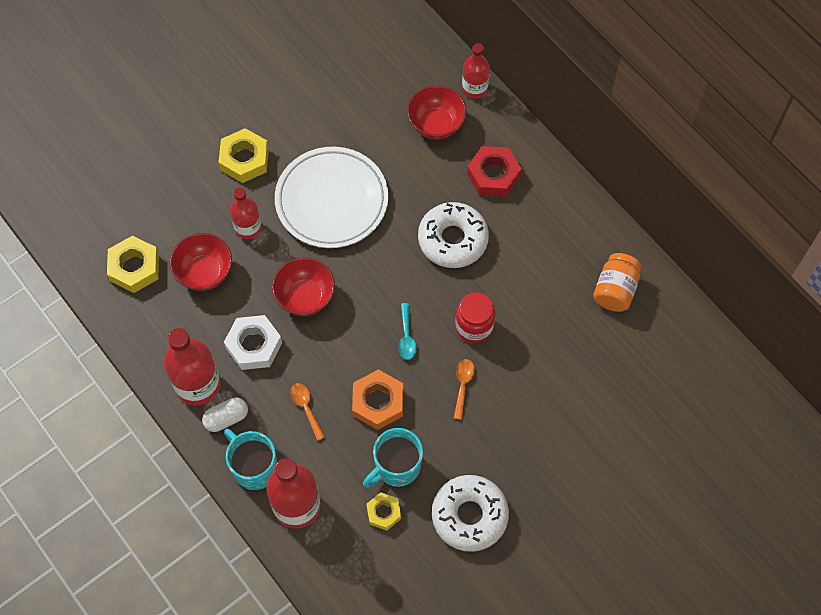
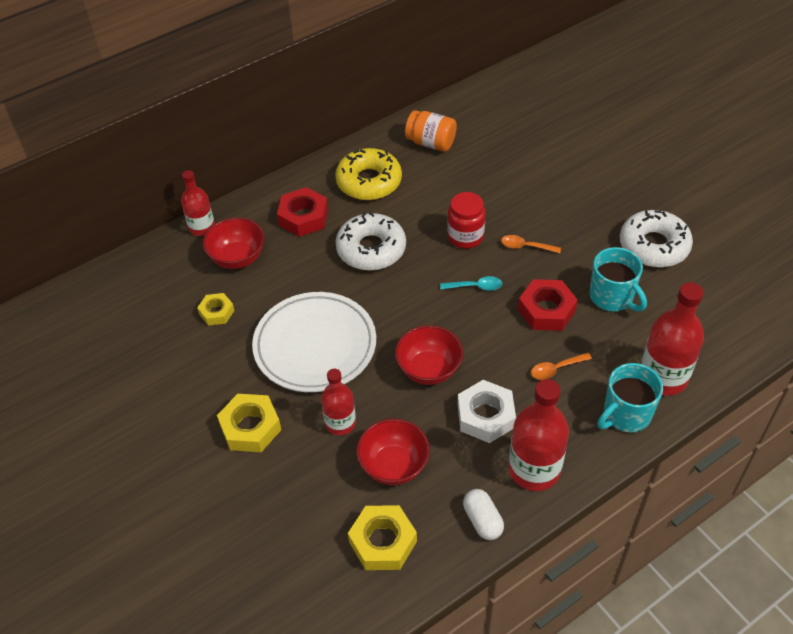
camera: 85 degrees left, 15 degrees down
white capsule [202,397,248,432] -> white capsule moved to [463,489,504,540]
orange nut [352,369,403,430] -> red nut [518,279,578,331]
yellow nut [366,492,401,531] -> yellow nut moved to [197,293,235,326]
none -> yellow donut [335,148,402,200]

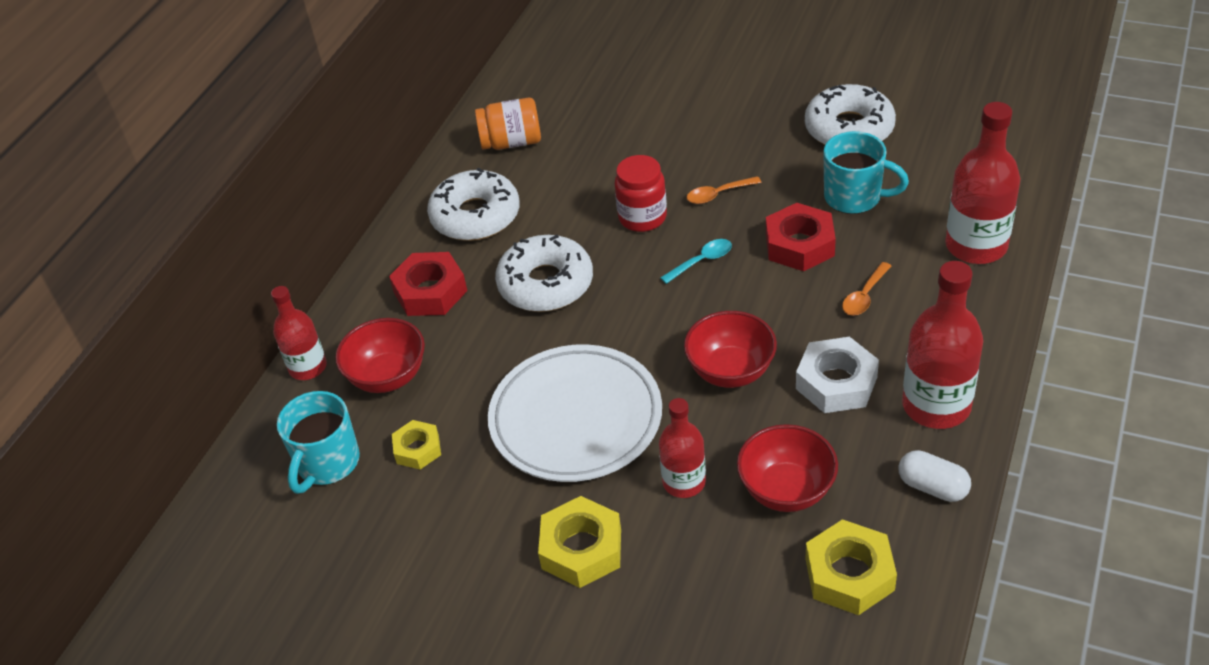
camera: 30 degrees left, 5 degrees down
yellow donut [335,148,402,200] -> white donut [427,167,520,241]
turquoise mug [597,363,663,433] -> turquoise mug moved to [277,391,360,494]

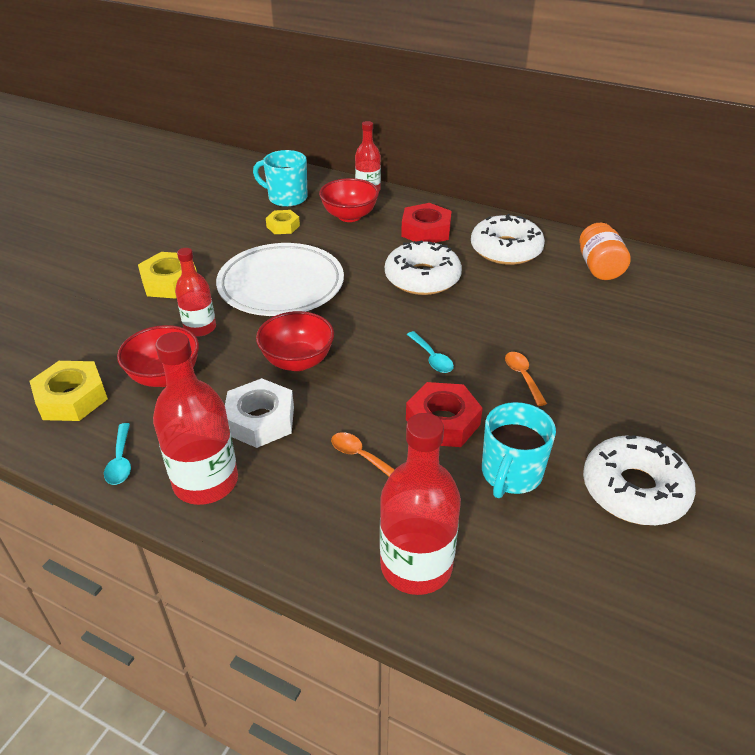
camera: 90 degrees right, 5 degrees down
red jar [615,155,667,232] -> none
white capsule [898,450,971,502] -> turquoise spoon [104,423,131,485]

